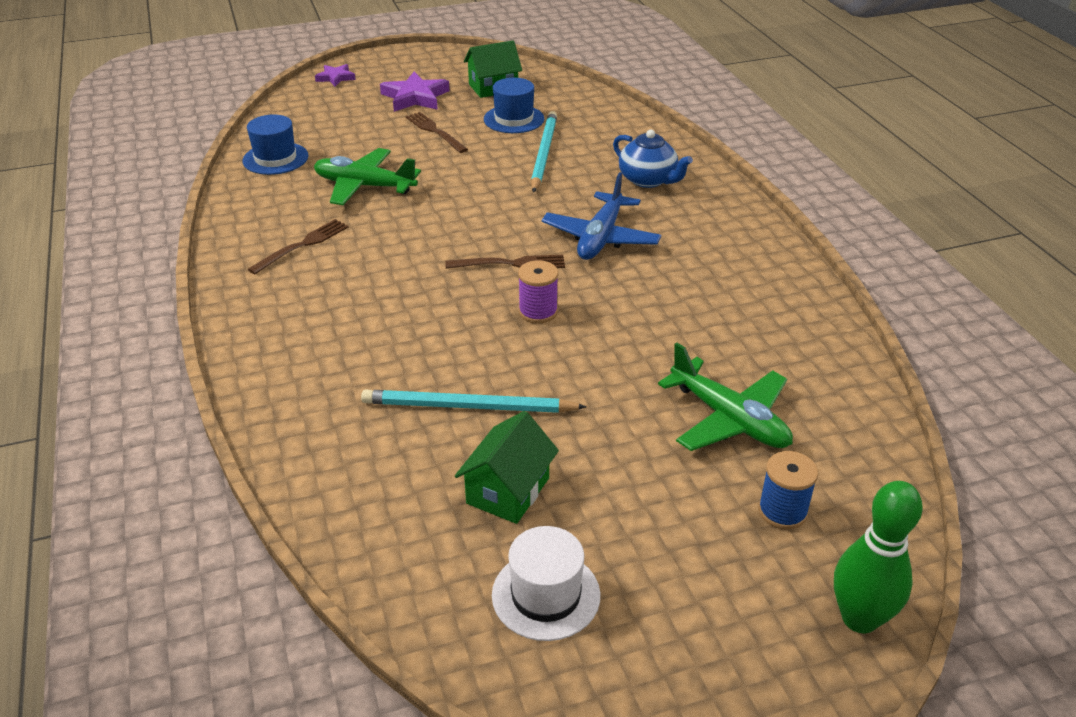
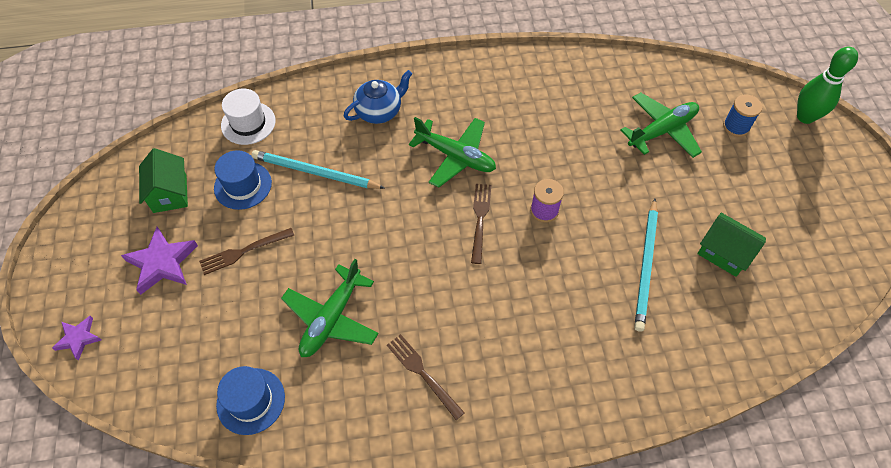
camera: 80 degrees left, 20 degrees up
white hat [492,526,600,641] -> white hat moved to [221,89,276,145]
blue plane [542,172,661,260] -> green plane [409,117,496,188]

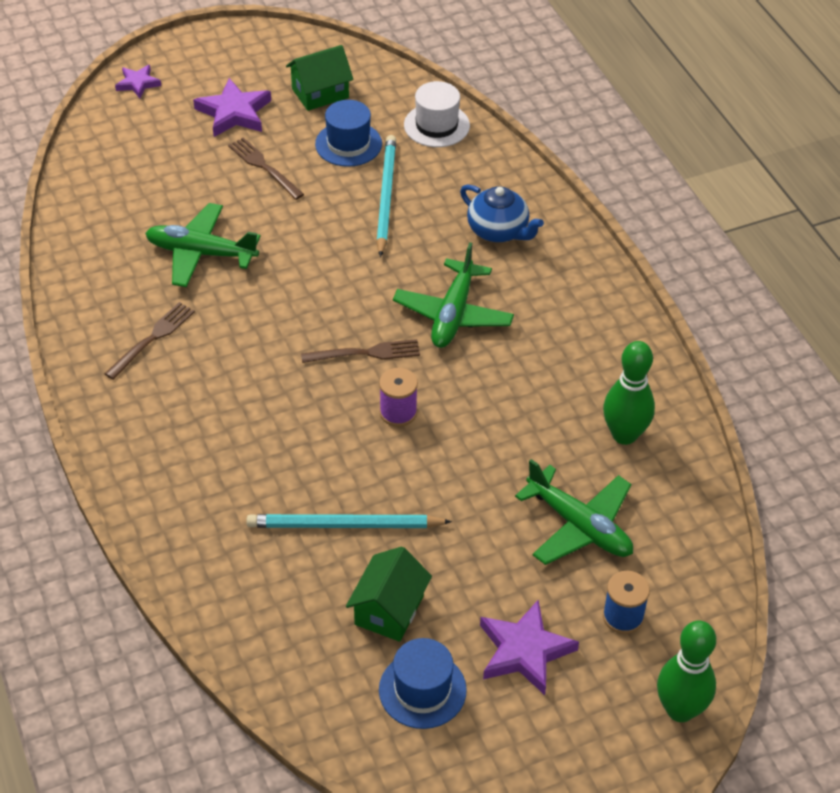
camera: 75 degrees right, 10 degrees down
blue hat [216,366,285,435] -> blue hat moved to [379,638,467,729]
none -> purple star [480,600,579,695]
none -> green bowling pin [603,341,655,445]

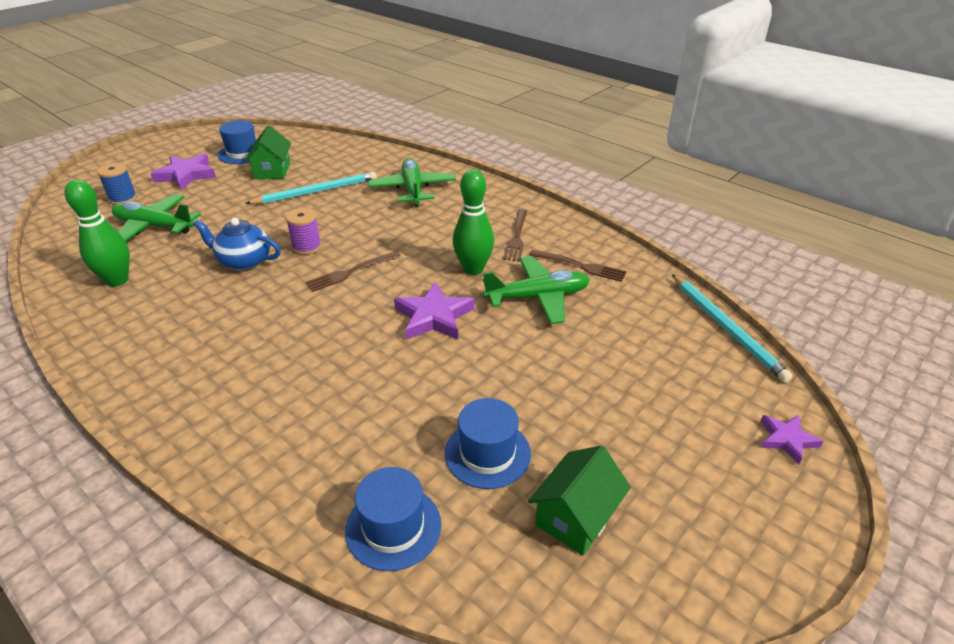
camera: 155 degrees right, 10 degrees down
purple star [193,78,271,137] -> purple star moved to [394,282,475,340]
brown fork [228,138,304,200] -> brown fork moved to [529,250,627,282]
turquoise pencil [376,135,396,257] -> turquoise pencil moved to [672,274,793,383]
green plane [393,242,514,348] -> green plane moved to [368,158,456,207]
white hat [404,81,470,147] -> blue hat [345,467,441,571]
blue teapot [460,184,544,242] -> blue teapot moved to [193,218,281,270]
green bowling pin [657,621,716,722] -> green bowling pin moved to [453,169,494,275]

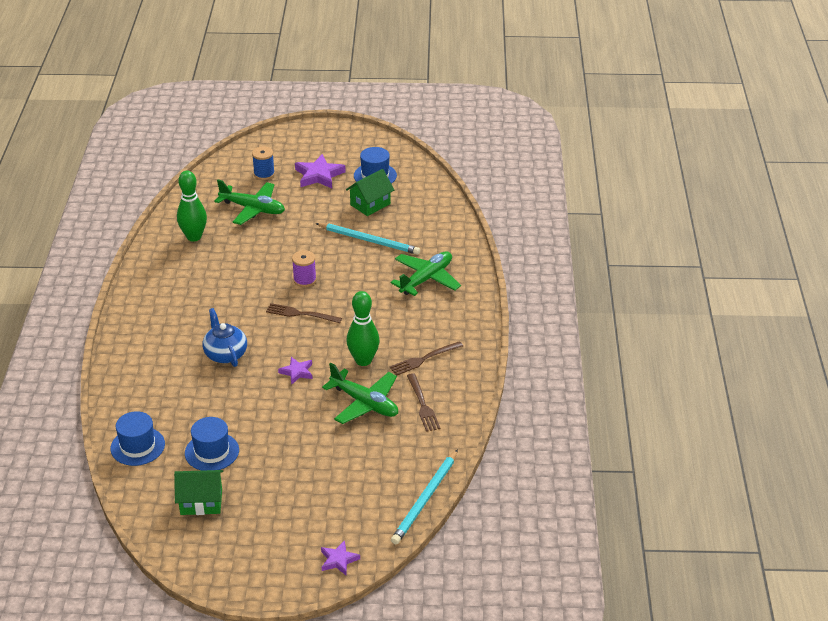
camera: 50 degrees right, 0 degrees up
green plane [112,194,201,241] -> green plane turned 135 degrees clockwise [214,180,285,225]
blue teapot [193,218,281,270] -> blue teapot moved to [203,308,247,367]
purple star [394,282,475,340] -> purple star [278,357,313,385], size x0.59

